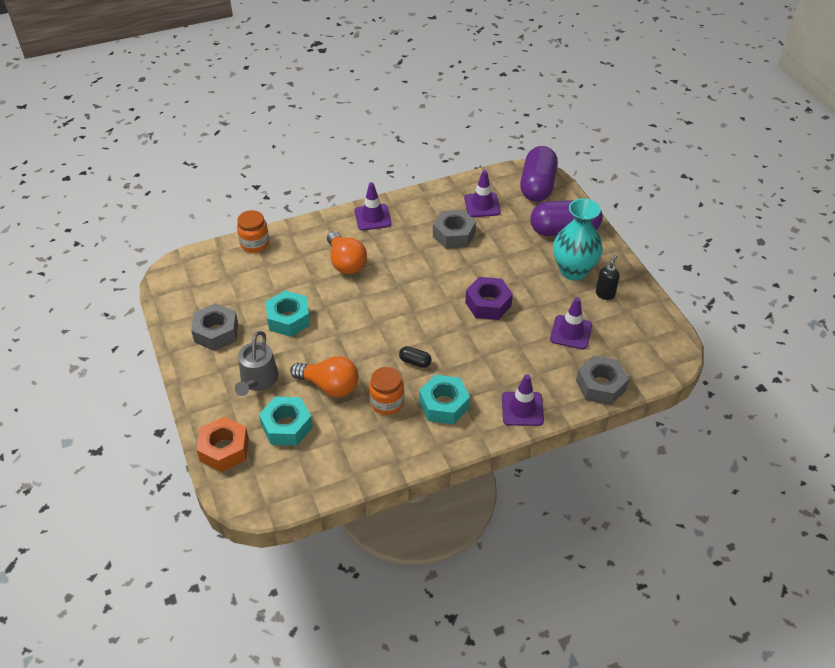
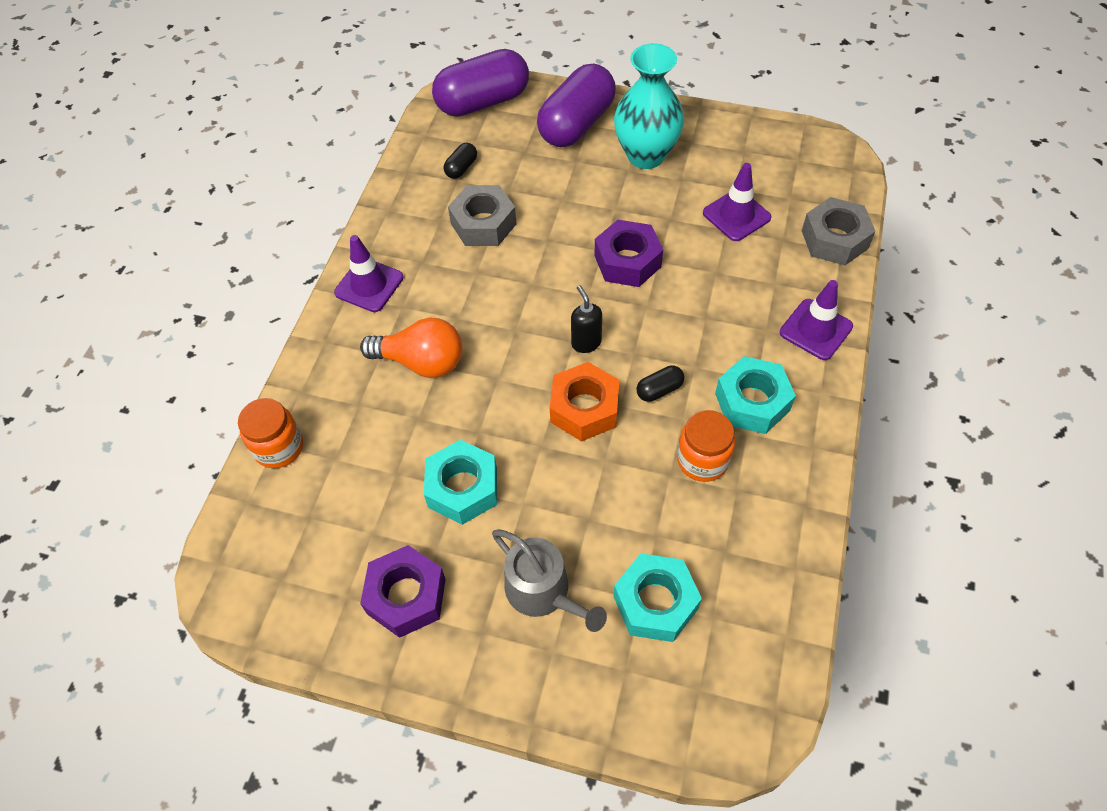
camera: 50 degrees left, 10 degrees up
grey nut [191,303,238,351] -> purple nut [360,545,446,638]
orange nut [196,416,249,472] -> orange nut moved to [550,362,619,442]
orange light bulb [290,356,359,397] -> none
purple traffic cone [464,170,501,217] -> black capsule [444,143,477,179]
purple capsule [520,146,558,202] -> purple capsule turned 75 degrees counterclockwise [432,49,529,117]
black soap dispenser [596,255,620,300] -> black soap dispenser moved to [571,285,602,353]

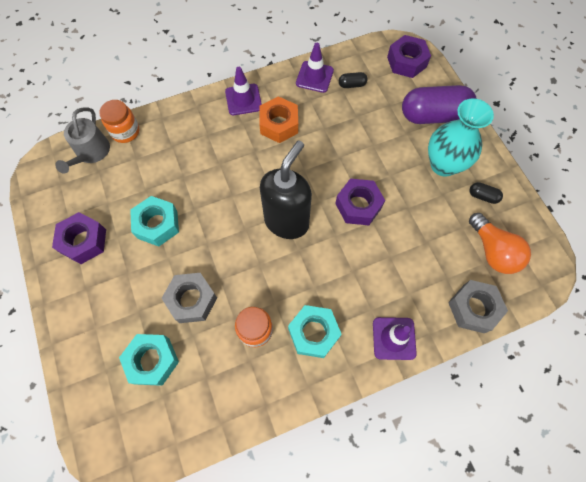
camera: 50 degrees right, 10 degrees up
orange light bulb [360,318,462,378] -> orange light bulb moved to [469,213,531,274]
purple capsule [432,49,529,117] -> purple nut [387,35,431,78]
grey nut [448,185,516,246] -> grey nut moved to [161,273,217,323]
grey watering can [492,529,607,632] -> grey watering can moved to [55,108,110,174]
orange nut [550,362,619,442] -> orange nut moved to [259,96,298,143]
black soap dispenser [571,285,602,353] -> black soap dispenser [260,140,312,239], size x2.28
black capsule [636,365,684,402] -> black capsule moved to [470,182,503,204]
purple traffic cone [703,163,771,241] -> purple traffic cone moved to [296,43,334,93]

